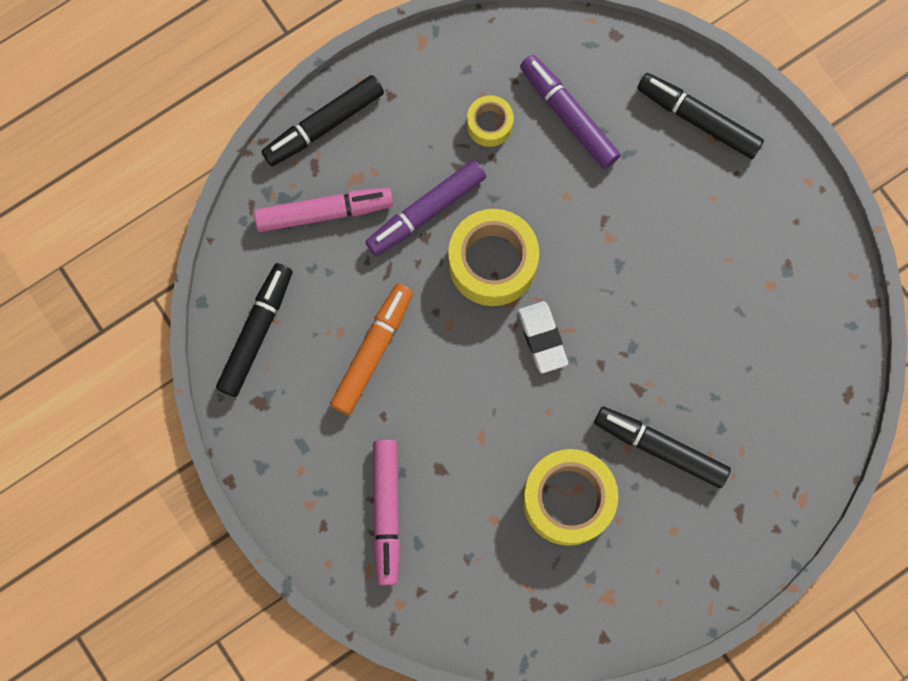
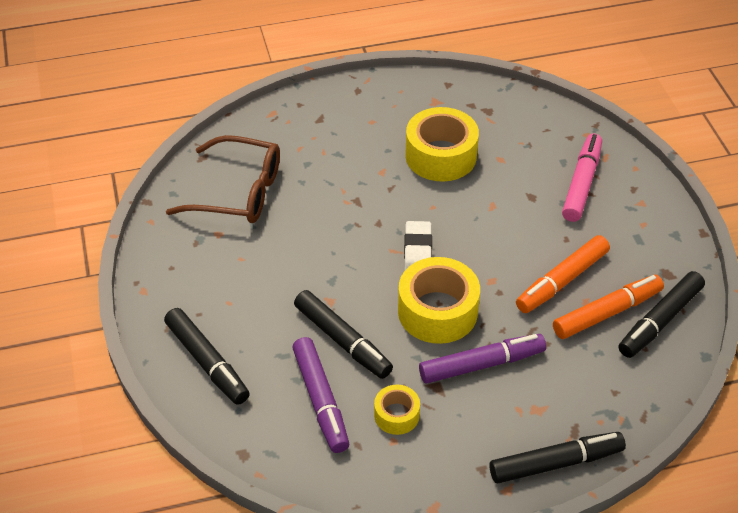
camera: 160 degrees left, 30 degrees down
pink marker [254,188,393,232] -> none
black marker [594,407,731,488] -> black marker moved to [294,290,393,379]
none -> brown glasses [166,135,280,223]
none -> orange marker [553,275,664,339]

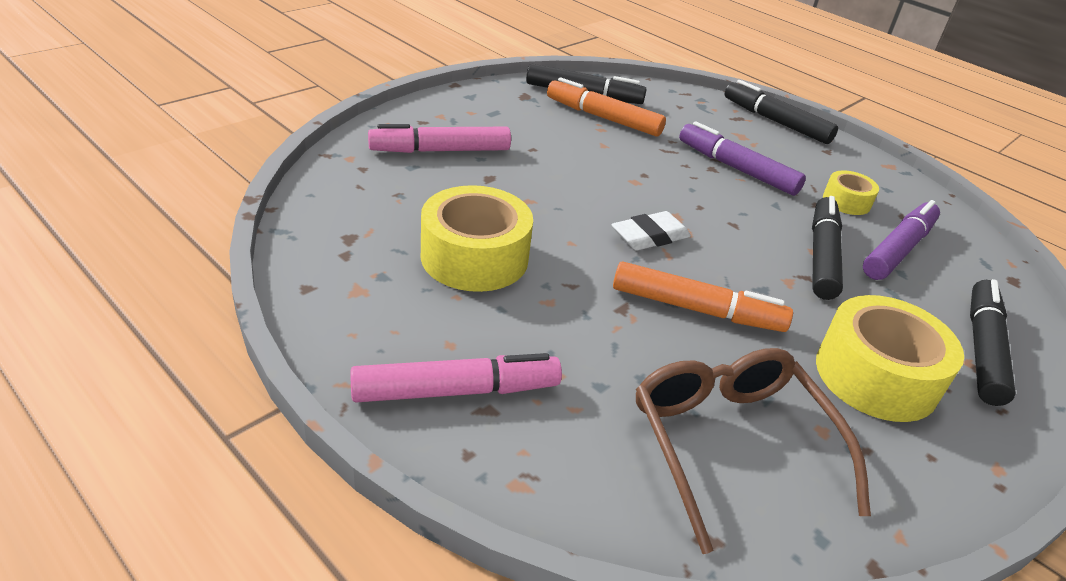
camera: 125 degrees left, 10 degrees down
yellow tape [398,257,480,344] -> yellow tape moved to [816,295,964,422]
orange marker [516,235,610,313] -> orange marker moved to [613,262,793,332]
none -> pink marker [350,353,562,402]

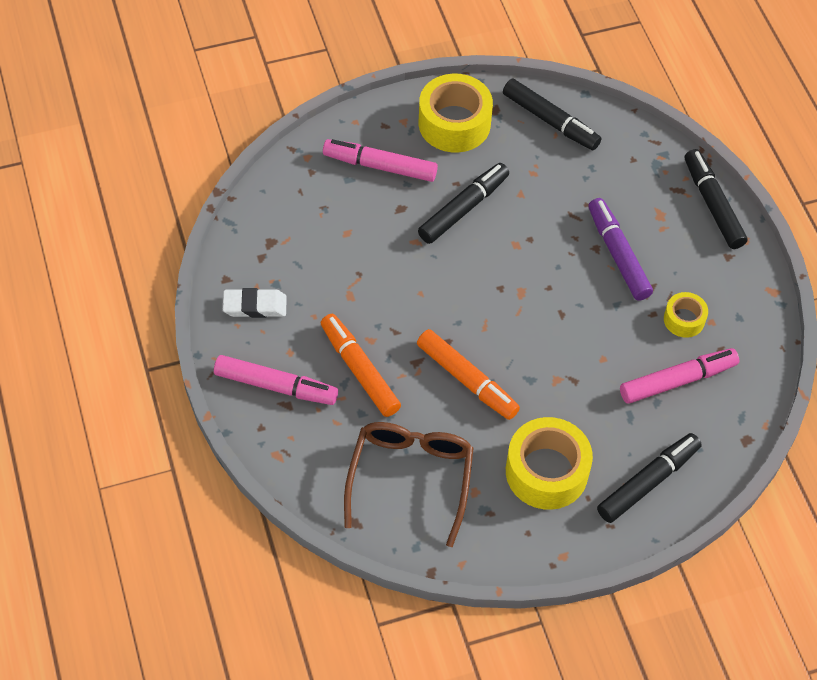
camera: 30 degrees right, 20 degrees up
yellow tape [421,185,533,292] -> yellow tape moved to [419,74,493,153]
orange marker [547,77,666,137] -> orange marker moved to [321,314,401,417]
white eraser [612,211,691,250] -> white eraser moved to [223,288,287,318]
black marker [812,196,843,300] -> black marker moved to [418,163,509,244]
purple marker [863,200,940,280] -> pink marker [620,348,739,404]

